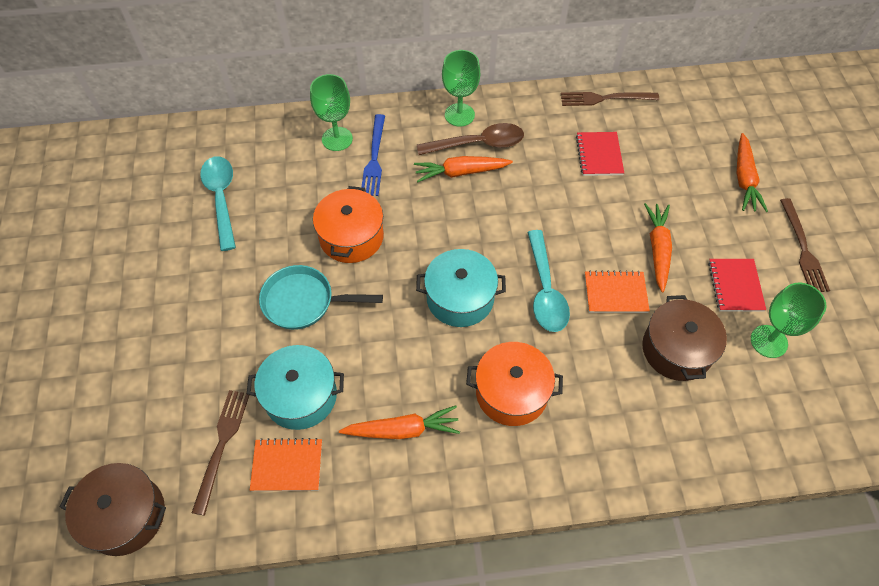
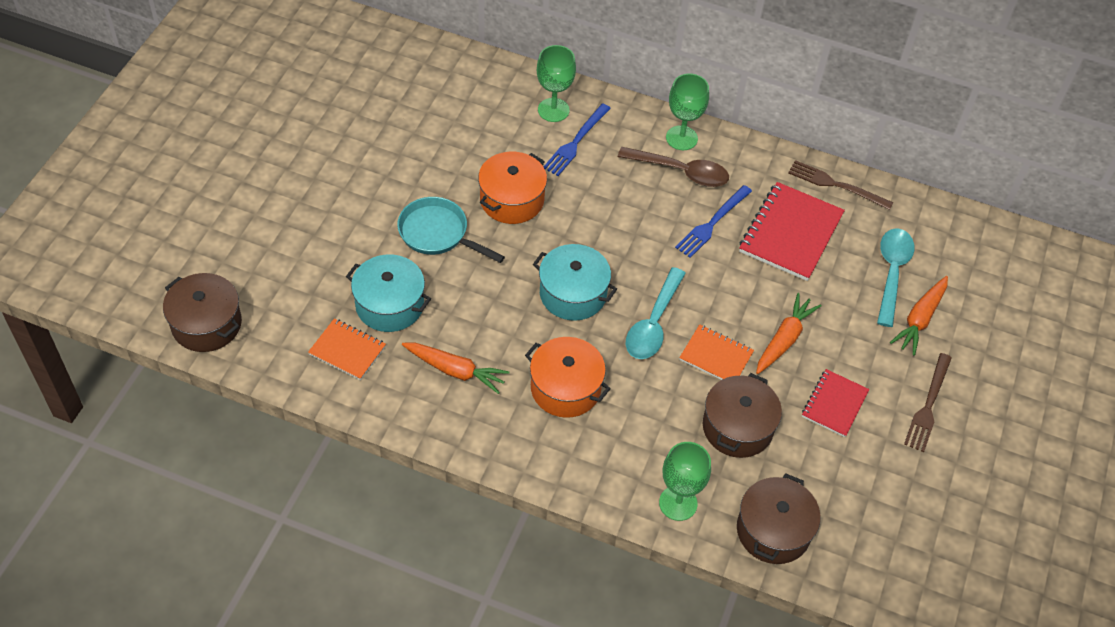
camera: 25 degrees right, 5 degrees down
brown fork [192,390,249,516] -> none
turquoise spoon [200,156,236,251] -> turquoise spoon moved to [877,228,914,327]
orange carrot [414,156,513,182] -> none
red notebook [576,132,624,176] -> red notebook [739,182,845,281], size x1.70
green goblet [751,283,827,358] -> green goblet moved to [659,442,711,521]
none -> blue fork [675,185,752,258]
none -> brown pot [737,473,820,564]

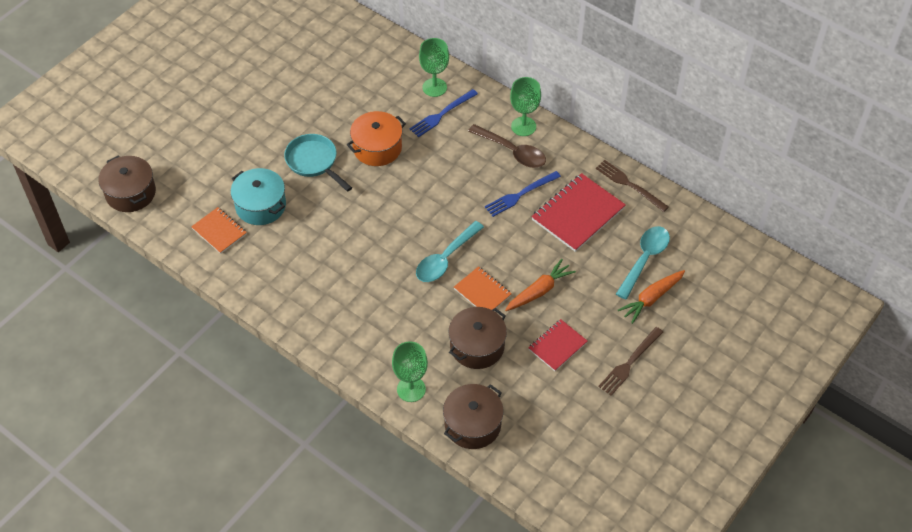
camera: 20 degrees right, 0 degrees up
orange carrot [402,343,510,394] -> none
orange pot [525,337,611,418] -> none
turquoise pot [533,244,617,321] -> none

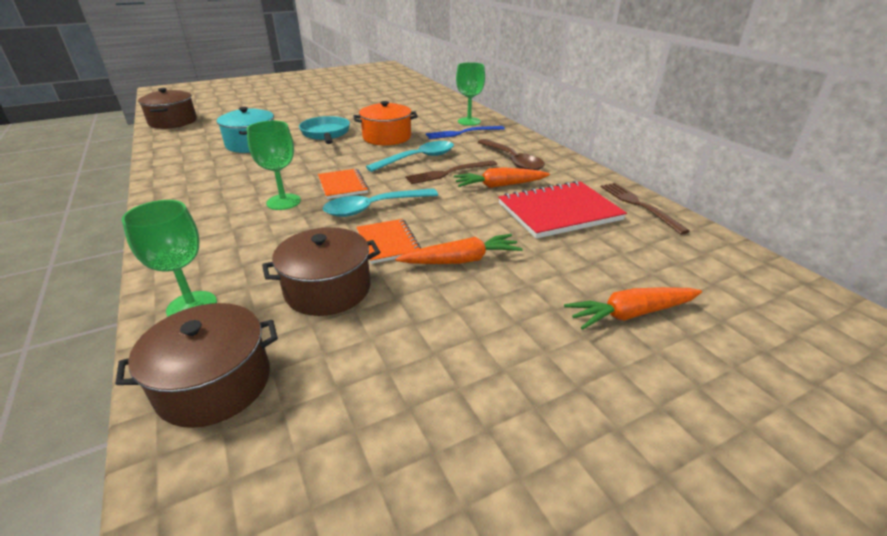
camera: 25 degrees right, 20 degrees down
orange notebook [191,207,247,254] -> orange notebook moved to [318,168,369,199]
blue fork [485,171,561,217] -> orange carrot [454,167,550,188]
green goblet [510,77,541,136] -> green goblet moved to [246,121,301,210]
red notebook [528,319,587,371] -> none
brown fork [598,327,663,396] -> brown fork moved to [405,161,497,184]
turquoise spoon [616,226,670,299] -> turquoise spoon moved to [366,141,454,172]

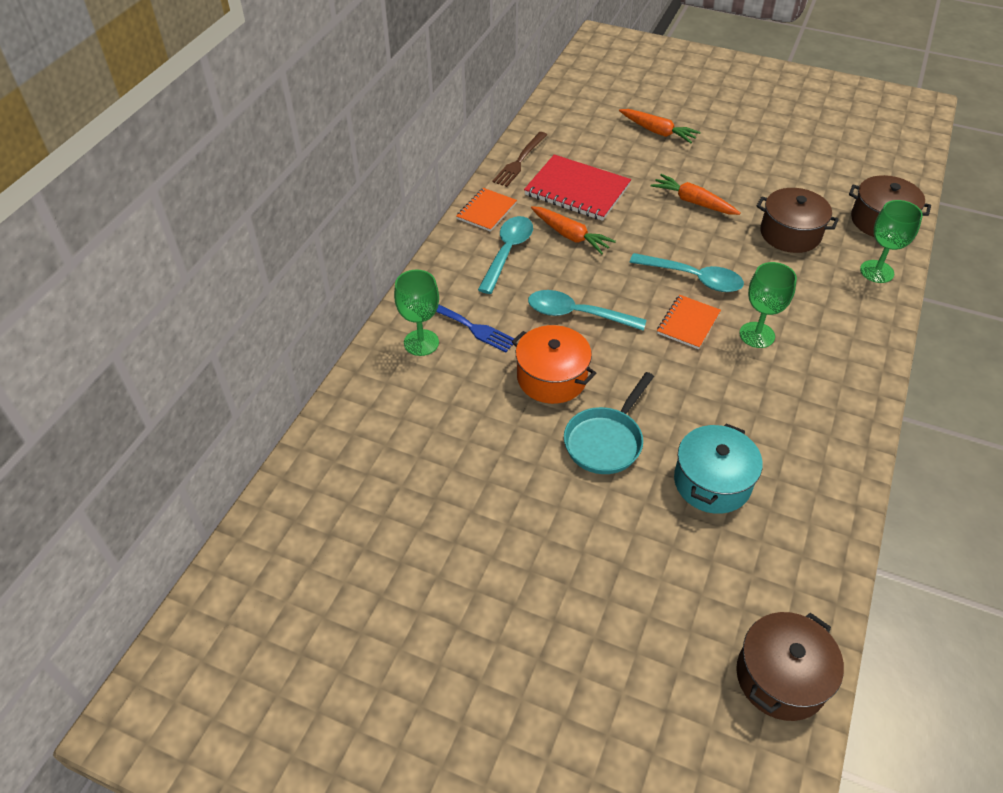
camera: 130 degrees left, 15 degrees up
orange notebook [356,219,421,264] -> orange notebook moved to [456,188,517,232]
brown fork [405,161,497,184] -> none
brown spoon [478,139,545,170] -> turquoise spoon [478,216,533,294]

